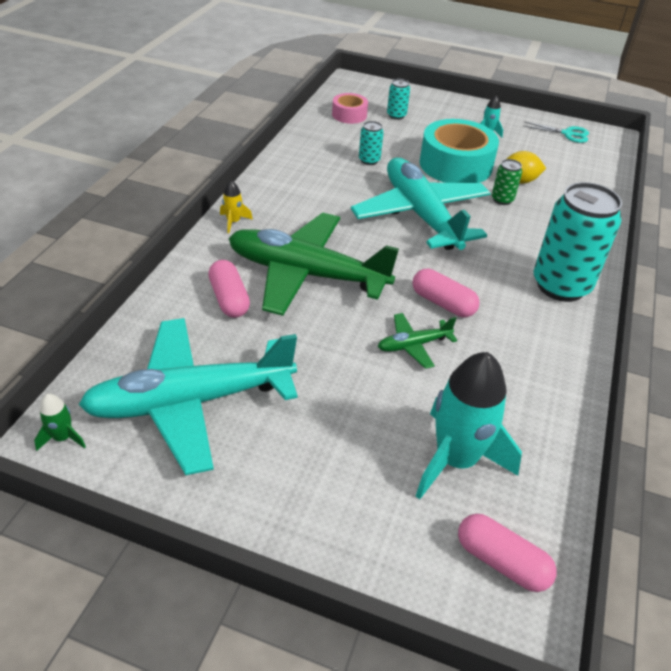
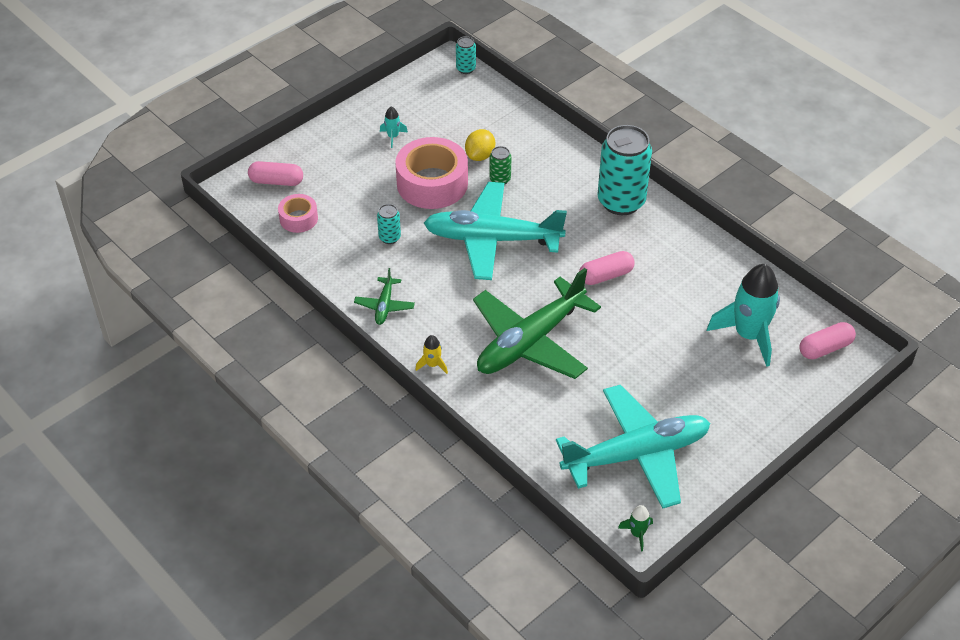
camera: 60 degrees left, 5 degrees up
turquoise plane [79,318,298,475] -> turquoise plane turned 120 degrees counterclockwise [556,385,710,509]
pink capsule [208,260,250,318] -> pink capsule moved to [248,161,303,186]
green plane [378,313,458,369] -> green plane moved to [354,268,415,325]
turquoise can [387,79,410,120] -> turquoise can moved to [456,36,476,74]
turquoise tape [420,119,499,183] -> pink tape [395,137,468,209]
turquoise scissors [524,122,589,143] -> none

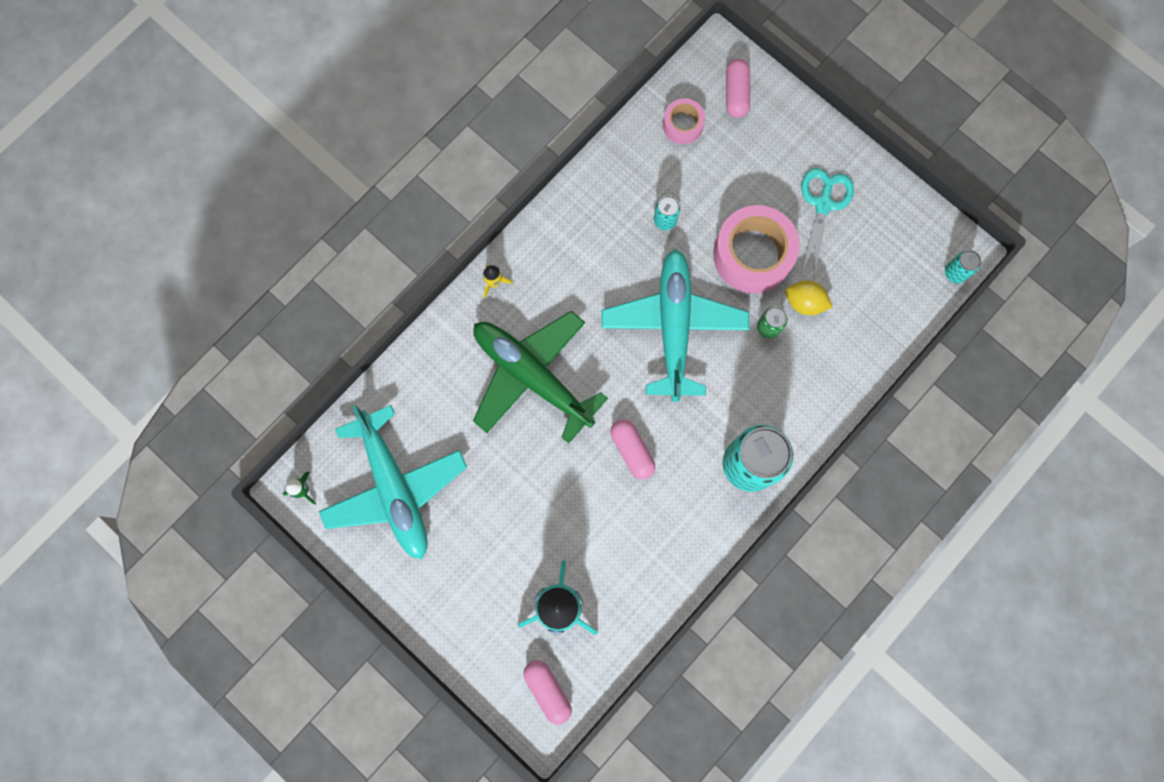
camera: 85 degrees right, 30 degrees up
green plane [354,268,415,325] -> none
turquoise rocket [380,107,408,148] -> turquoise scissors [801,168,854,276]

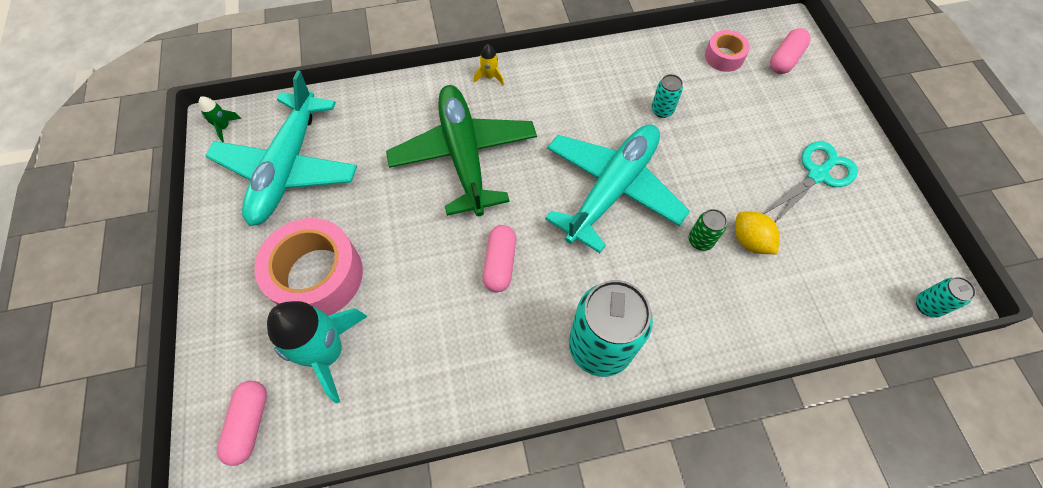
camera: 35 degrees right, 15 degrees down
pink tape [713,205,800,293] -> pink tape moved to [254,218,363,316]

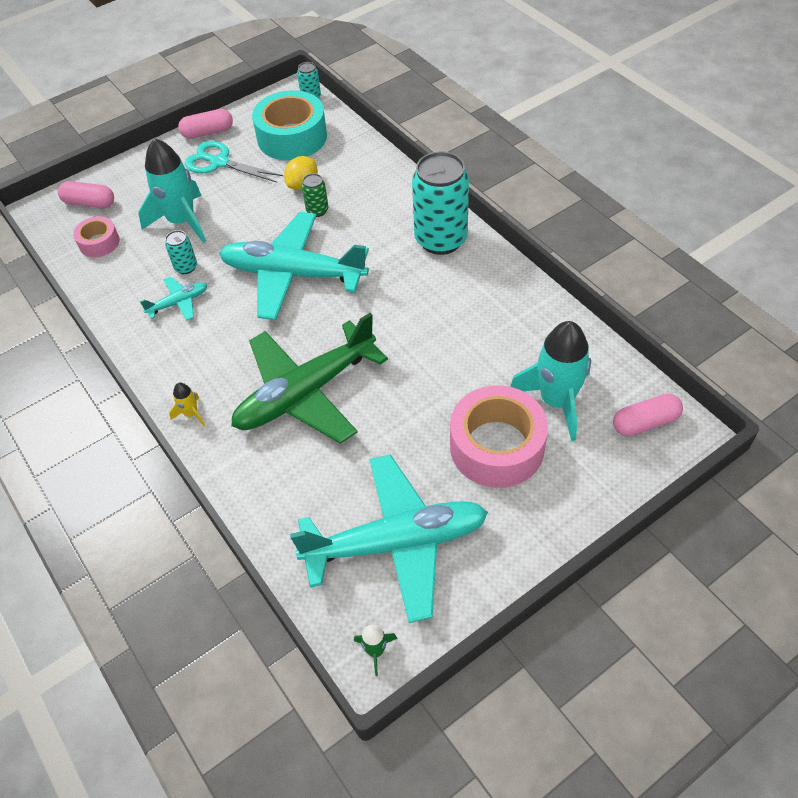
camera: 110 degrees left, 10 degrees down
pink capsule [483,225,516,292] -> pink capsule moved to [178,109,233,139]
none -> turquoise rocket [138,138,206,243]
none -> turquoise plane [140,276,207,321]
none -> turquoise tape [252,90,327,160]

